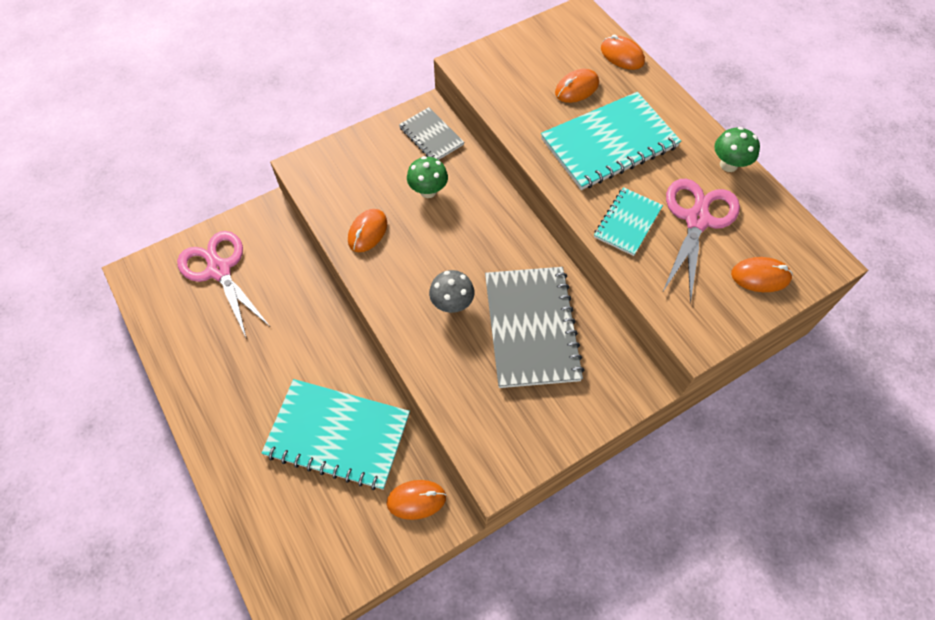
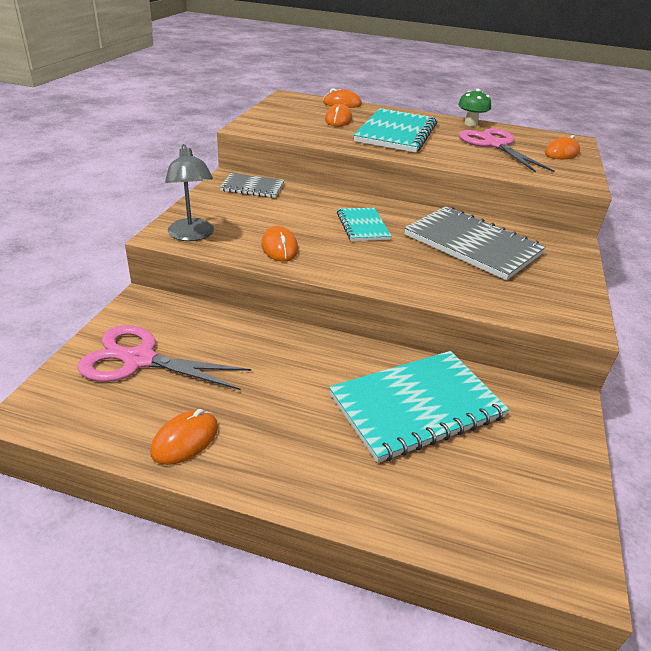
camera: 45 degrees left, 25 degrees down
orange mouse [387,480,446,520] -> orange mouse moved to [150,409,218,465]
green mushroom [407,156,448,198] -> none
grey mushroom [429,270,474,313] -> none
turquoise notebook [594,187,663,256] -> turquoise notebook moved to [337,208,392,241]
none -> grey lamp [165,144,214,241]

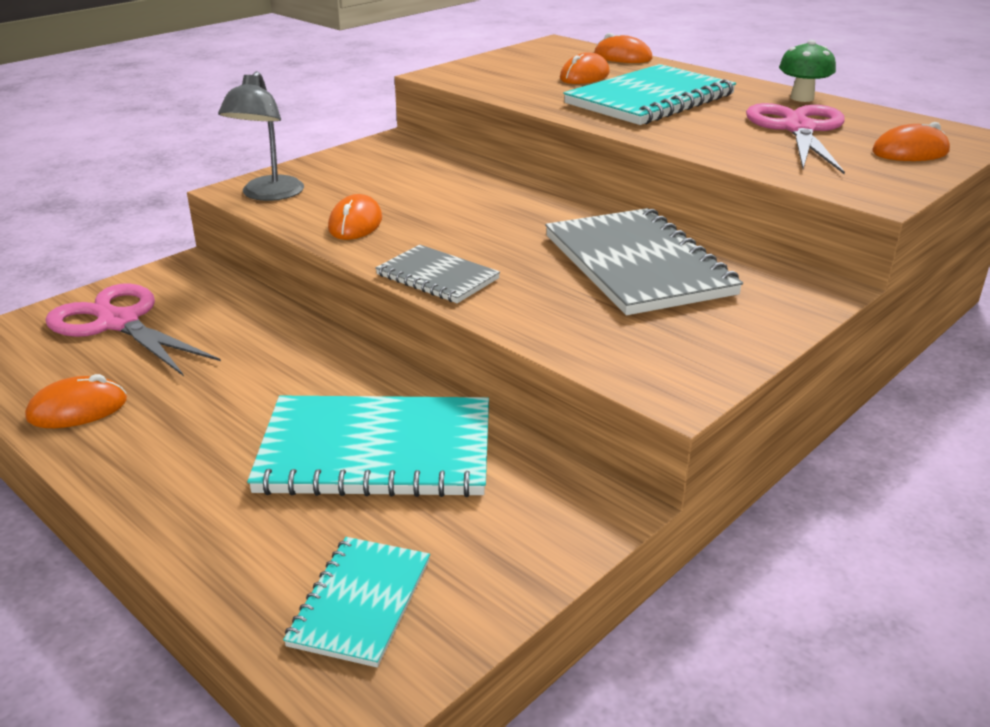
camera: 30 degrees right, 5 degrees down
grey notebook [220,173,284,198] -> grey notebook moved to [375,245,500,303]
turquoise notebook [337,208,392,241] -> turquoise notebook moved to [283,537,430,667]

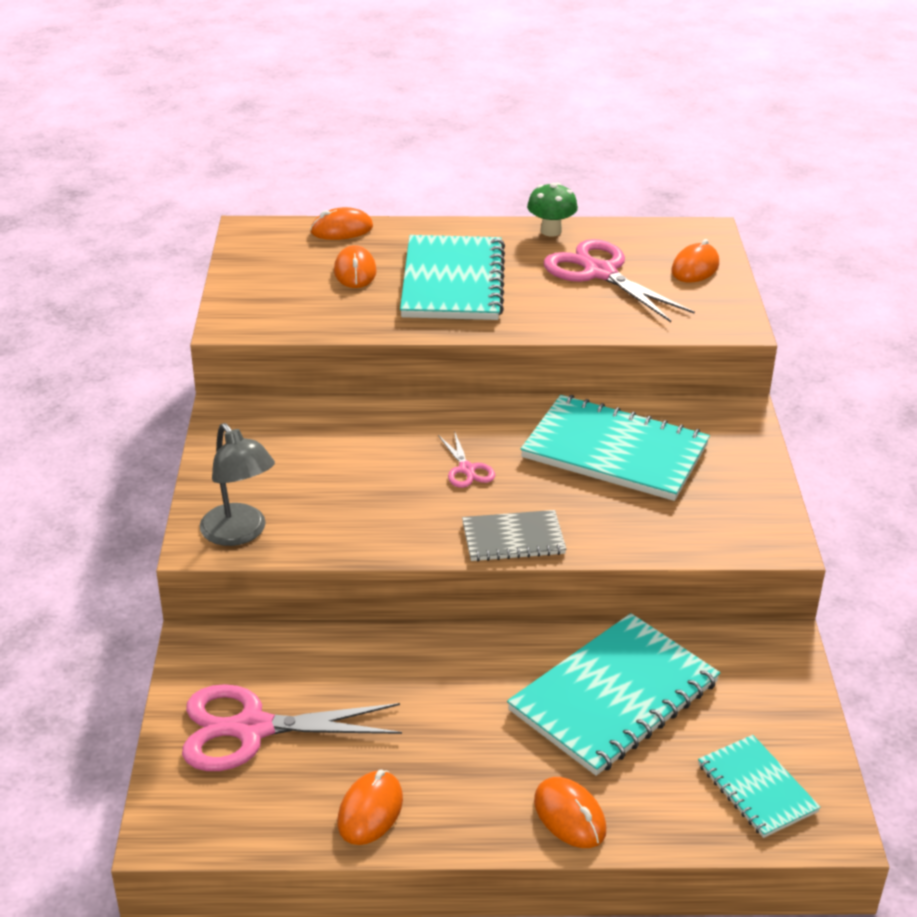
camera: 45 degrees left, 5 degrees up
orange mouse [328,194,382,240] -> orange mouse moved to [534,777,606,848]
grey notebook [545,208,743,315] -> turquoise notebook [521,395,710,501]
none -> pink scissors [438,431,495,488]

